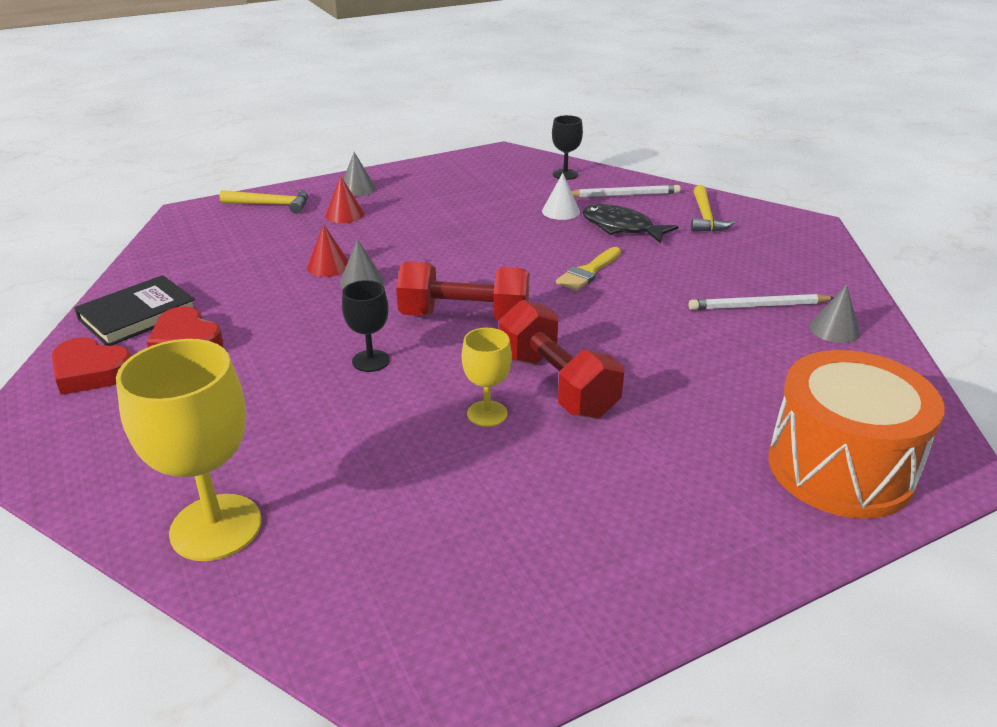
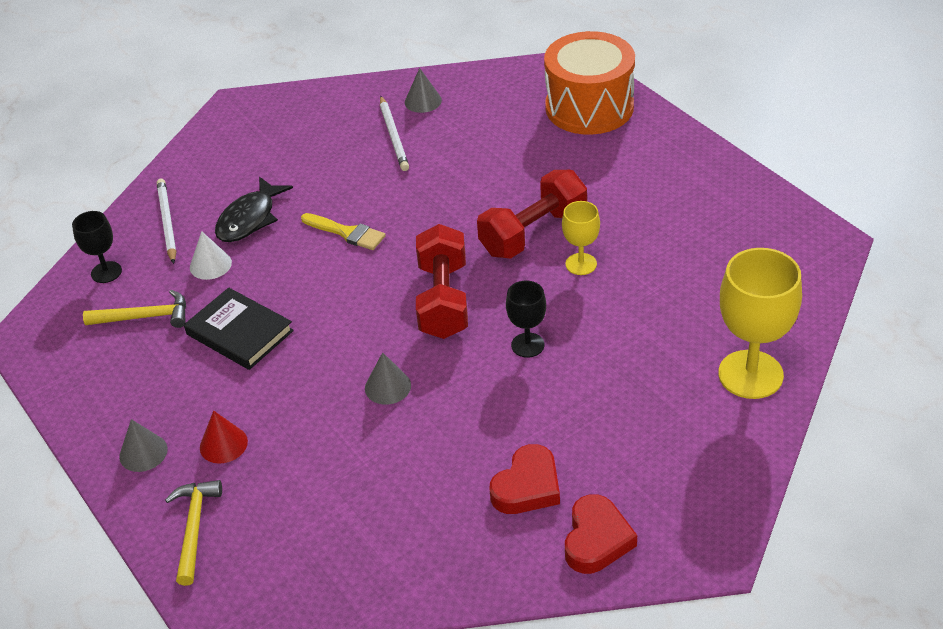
camera: 95 degrees left, 10 degrees up
black book [74,275,196,346] -> black book moved to [184,288,294,370]
red cone [307,224,349,277] -> none
yellow hammer [691,185,735,232] -> yellow hammer moved to [83,290,186,328]

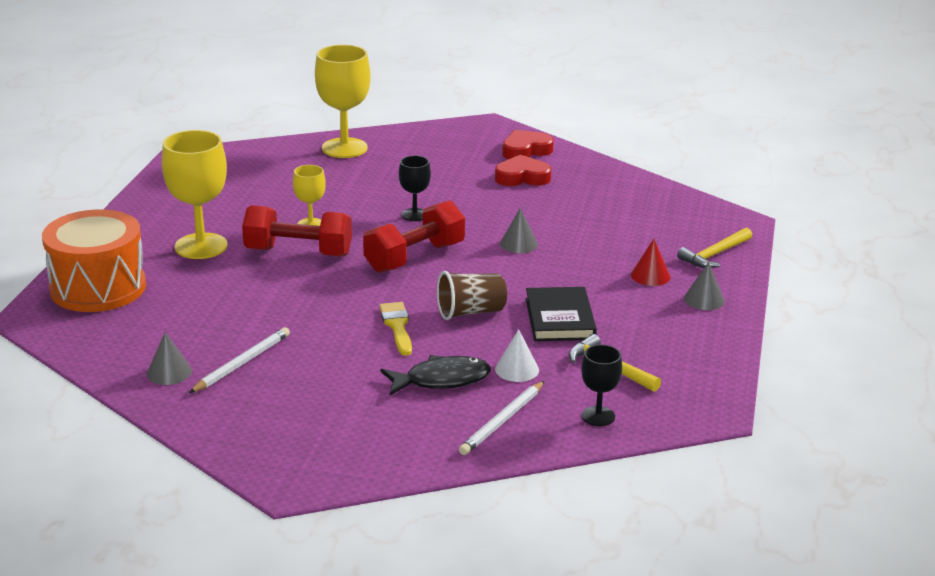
camera: 135 degrees left, 15 degrees down
none -> yellow goblet [162,130,228,259]
none -> brown cup [437,271,507,320]

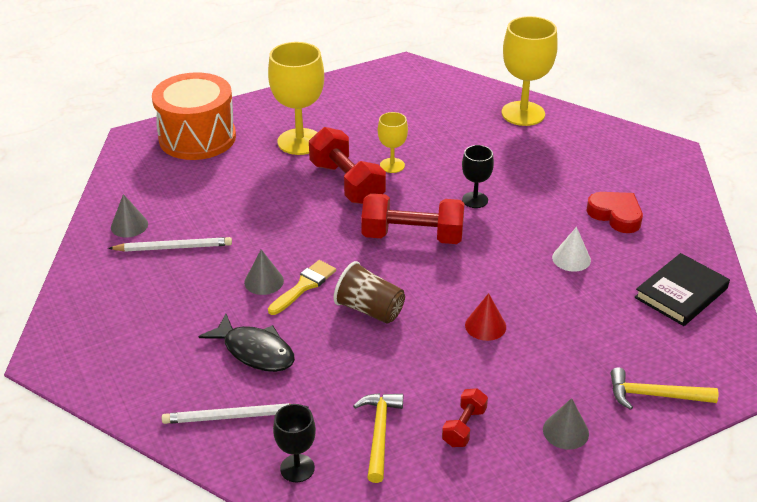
camera: 50 degrees right, 10 degrees up
white cone [495,329,539,382] -> white cone moved to [552,227,591,272]
grey cone [500,208,538,253] -> grey cone moved to [244,249,284,295]
red heart [502,130,554,159] -> none
black book [526,287,597,341] -> black book moved to [634,253,730,326]
red cone [631,239,670,286] -> red cone moved to [465,293,506,341]
none -> red dumbbell [442,388,488,447]

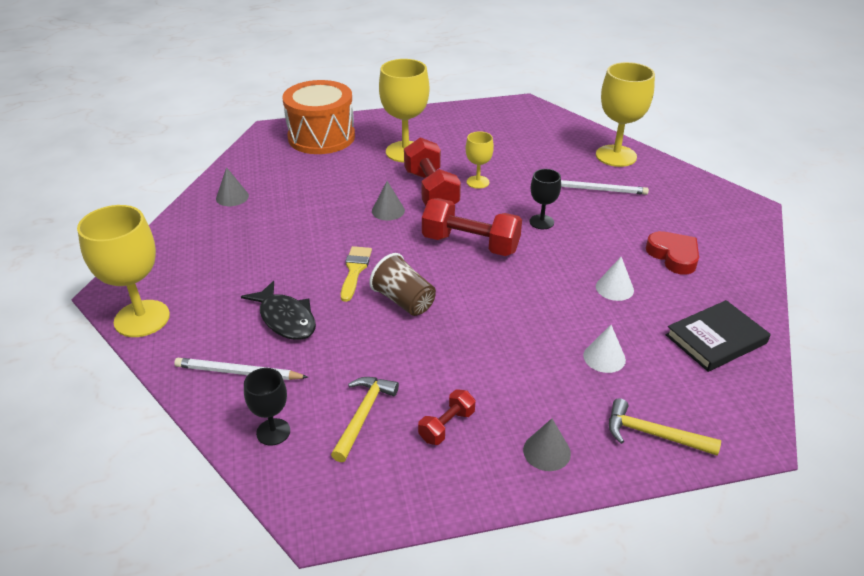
camera: 15 degrees right, 0 degrees up
white pencil [108,237,232,252] -> white pencil moved to [561,180,649,195]
grey cone [244,249,284,295] -> grey cone moved to [372,181,405,220]
yellow brush [268,260,336,315] -> yellow brush turned 45 degrees counterclockwise [341,246,372,302]
red cone [465,293,506,341] -> none
none -> yellow goblet [77,205,170,337]
none -> white cone [583,325,626,373]

